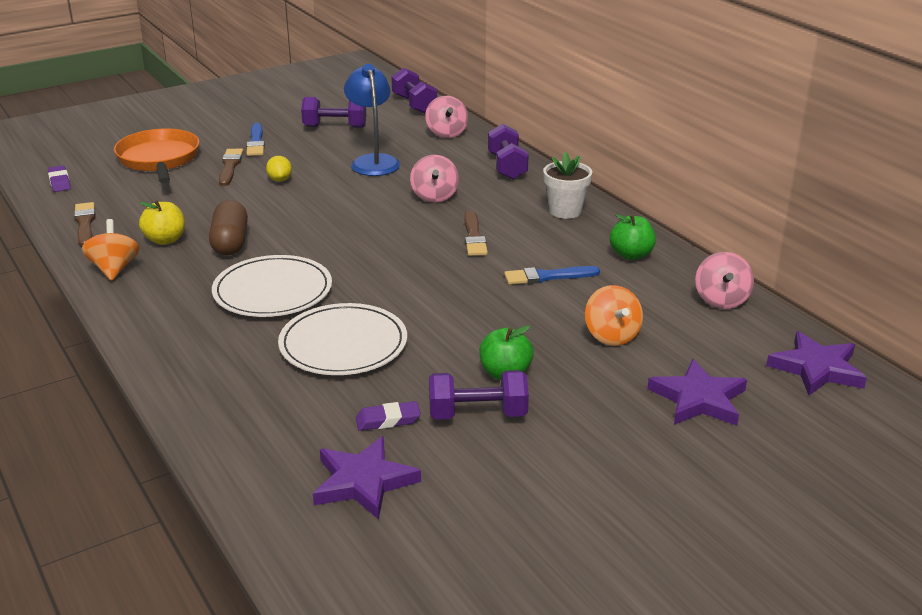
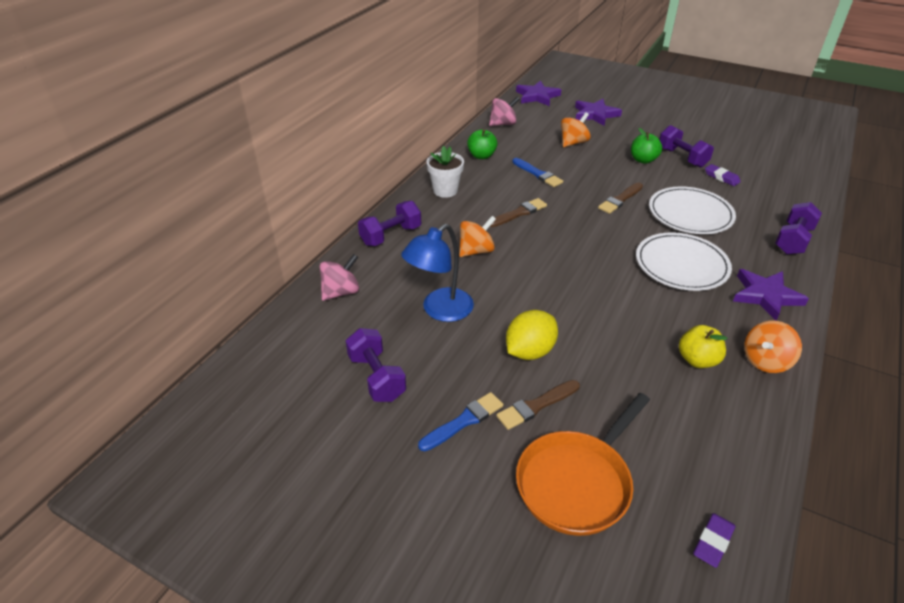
camera: 120 degrees left, 10 degrees up
brown brush [74,202,95,246] -> brown brush moved to [598,183,643,214]
brown capsule [209,200,248,256] -> none
yellow lemon [266,156,292,182] -> yellow lemon [506,310,558,360], size x1.73
purple star [313,436,421,520] -> purple star moved to [733,269,809,321]
purple dumbbell [392,68,437,113] -> purple dumbbell moved to [775,202,822,254]
pink spinning top [410,155,459,203] -> orange spinning top [459,216,496,257]

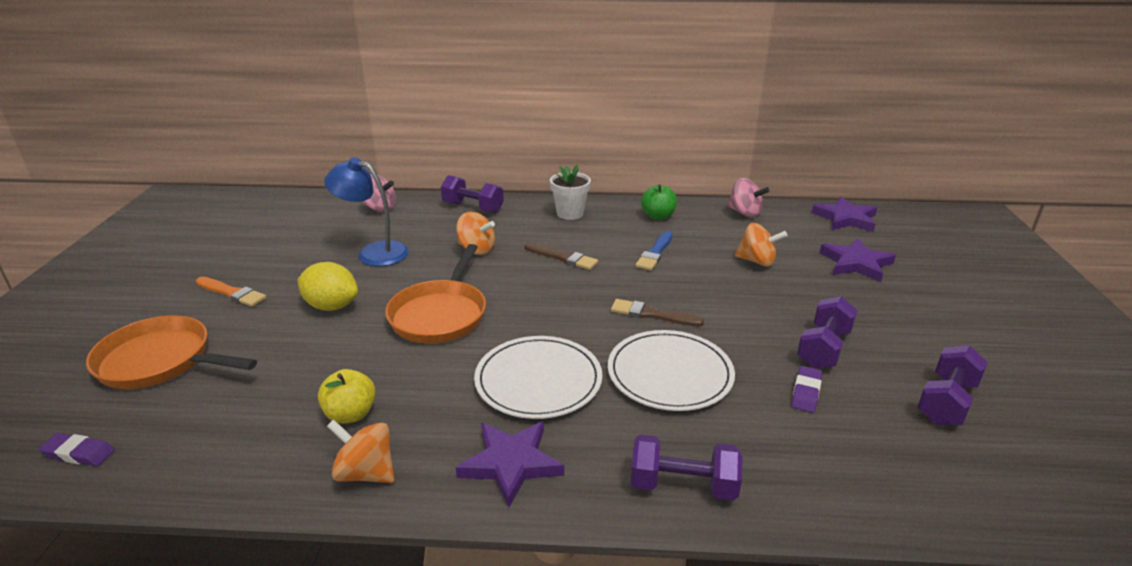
camera: 65 degrees right, 10 degrees down
purple dumbbell [346,328,406,402] -> purple dumbbell moved to [917,345,988,425]
blue brush [418,392,504,451] -> orange brush [196,277,266,307]
brown brush [496,380,580,430] -> none
green apple [631,128,662,164] -> none
none -> orange pan [385,244,486,343]

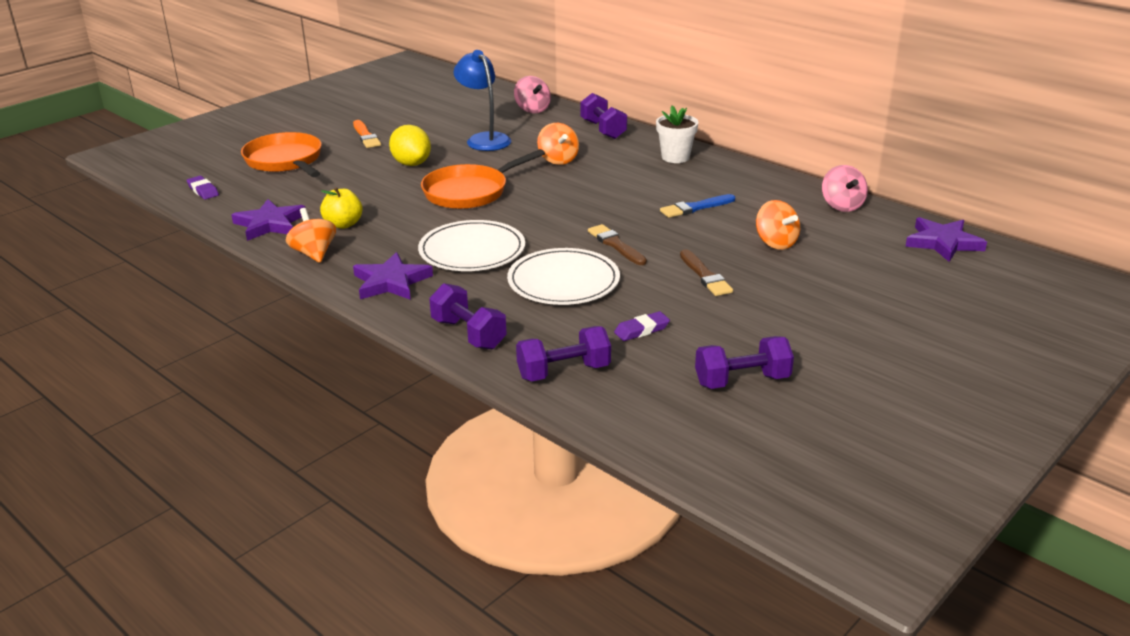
camera: 40 degrees right, 0 degrees up
brown brush [525,242,598,270] -> brown brush moved to [680,249,733,296]
green apple [641,184,677,220] -> none
purple dumbbell [797,296,858,369] -> purple dumbbell moved to [516,326,611,381]
purple star [820,238,896,282] -> purple star moved to [231,199,306,241]

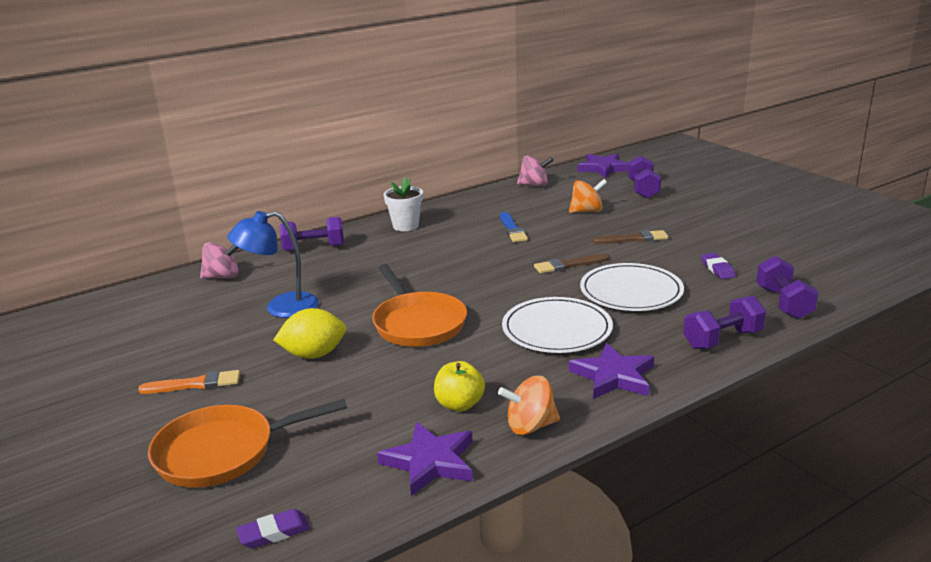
camera: 75 degrees left, 5 degrees down
orange spinning top [537,123,579,165] -> none
purple dumbbell [695,336,794,389] -> purple dumbbell moved to [628,155,661,199]

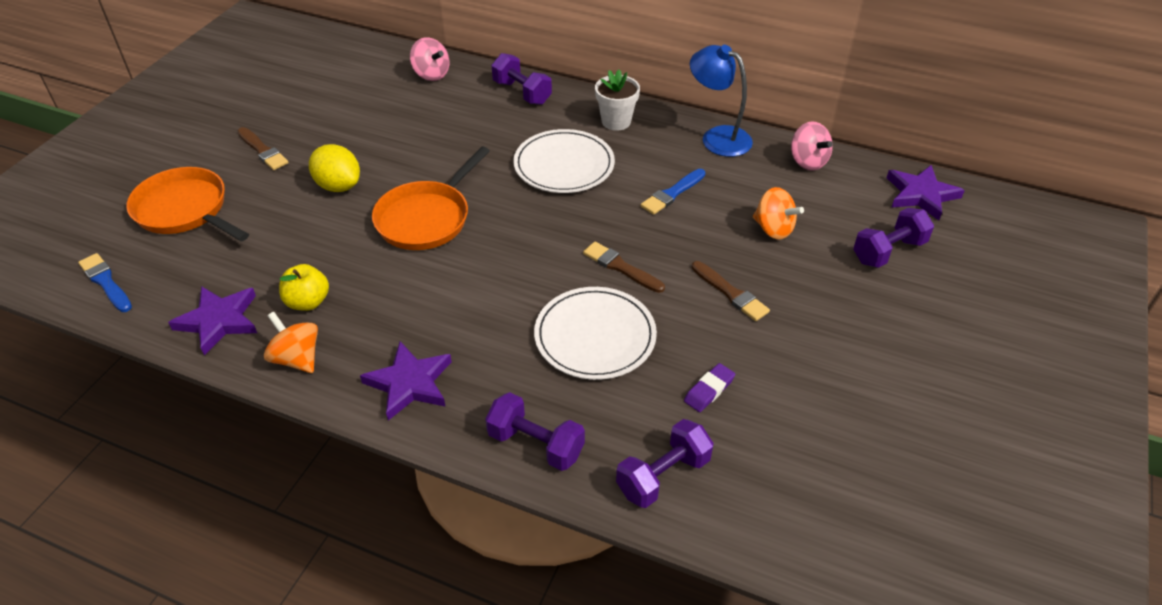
camera: 55 degrees right, 20 degrees up
orange brush [138,370,240,394] -> brown brush [238,127,289,170]
blue lamp [227,211,319,318] -> blue lamp moved to [690,45,753,157]
purple eraser [236,509,310,549] -> blue brush [78,253,132,312]
white plate [502,297,613,353] -> white plate moved to [513,129,615,193]

